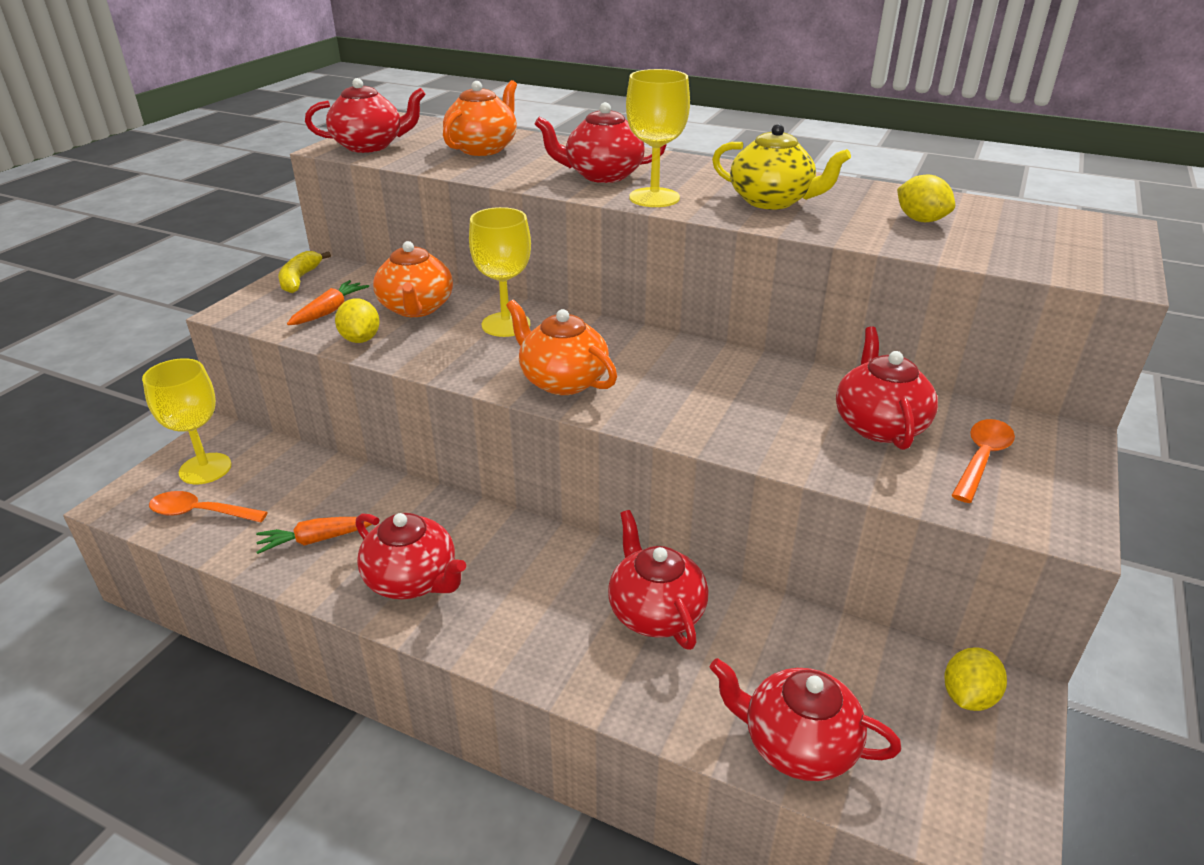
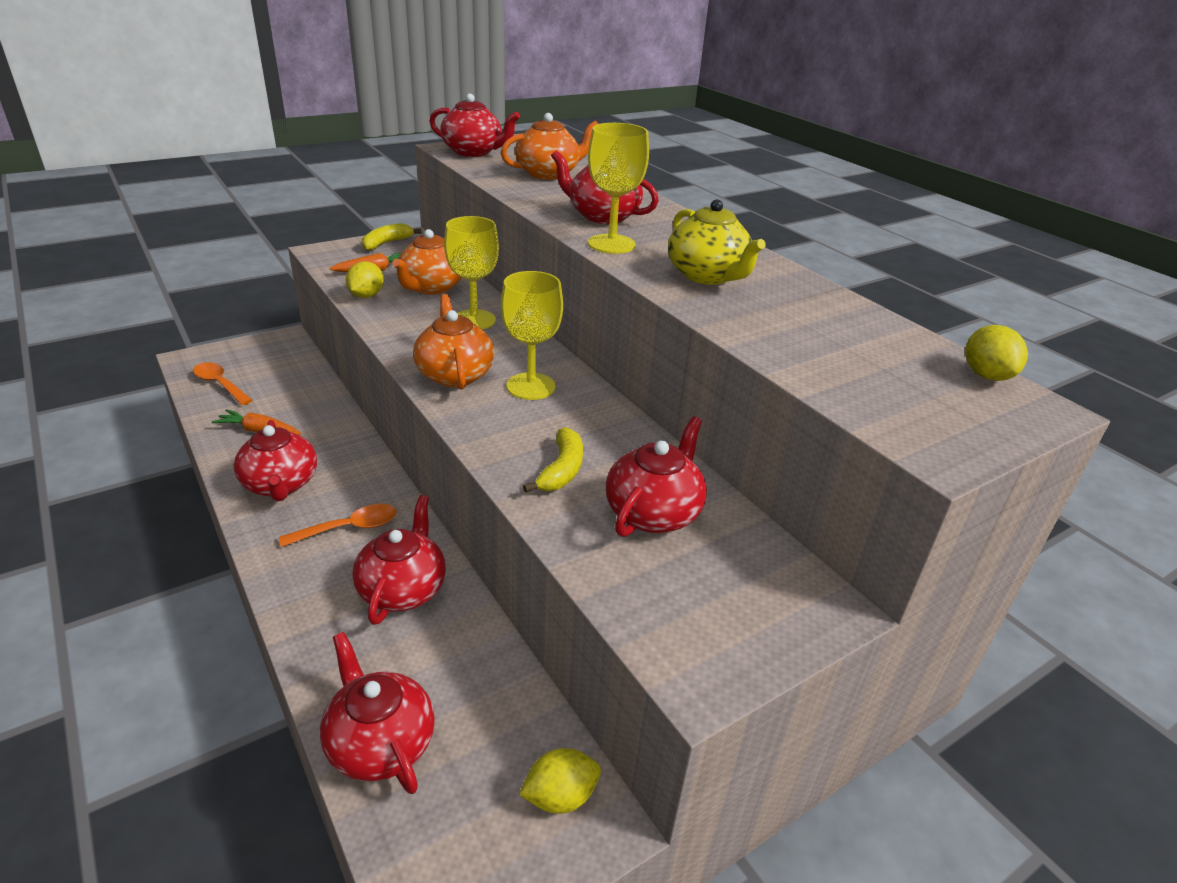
camera: 30 degrees right, 0 degrees up
yellow goblet [142,358,231,484] -> yellow goblet moved to [501,271,563,400]
yellow lemon [897,175,955,222] -> yellow lemon moved to [965,325,1028,381]
orange spoon [951,419,1015,503] -> orange spoon moved to [279,504,397,547]
none -> yellow banana [523,427,583,492]

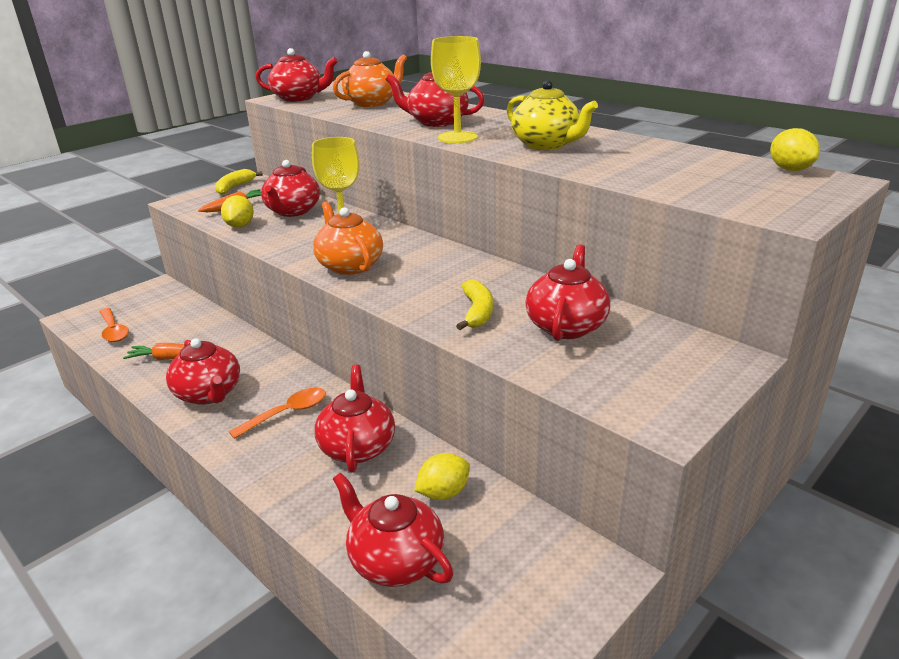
camera: 10 degrees left, 5 degrees down
orange spoon [193,362,253,405] -> orange spoon turned 150 degrees counterclockwise [99,308,129,342]
orange teapot [392,229,462,295] -> red teapot [261,160,320,217]
yellow goblet [501,271,563,400] -> none
yellow lemon [519,748,601,814] -> yellow lemon moved to [414,453,470,500]

